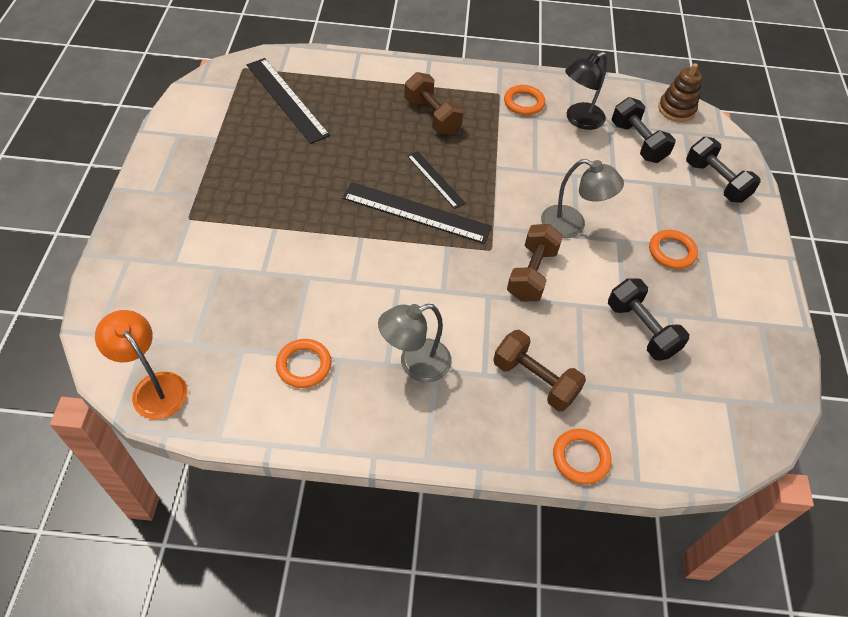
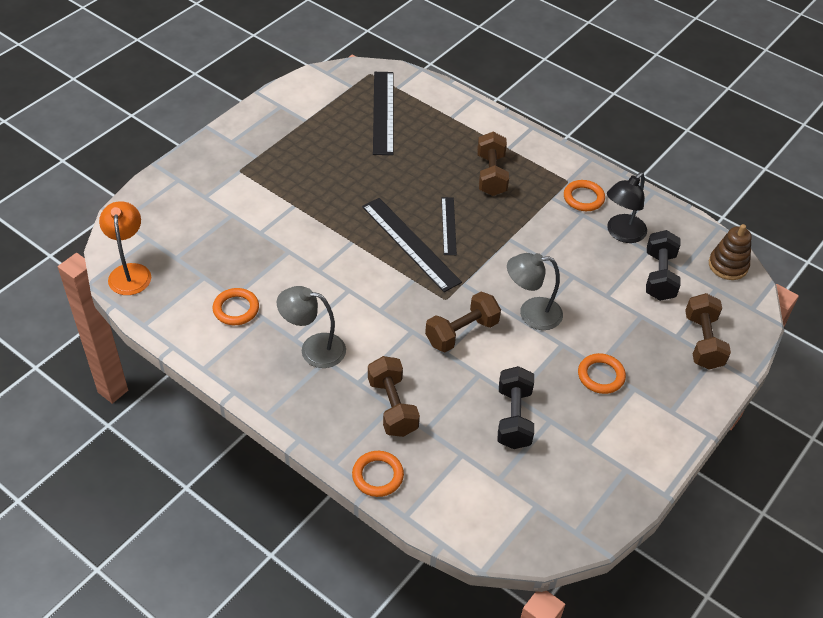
camera: 35 degrees right, 5 degrees down
grey lamp [541,159,624,238] -> grey lamp turned 120 degrees clockwise [507,253,563,330]
black lamp [565,52,607,130] -> black lamp turned 45 degrees counterclockwise [607,172,647,243]
black dumbbell [686,137,761,203] -> brown dumbbell [685,293,731,369]

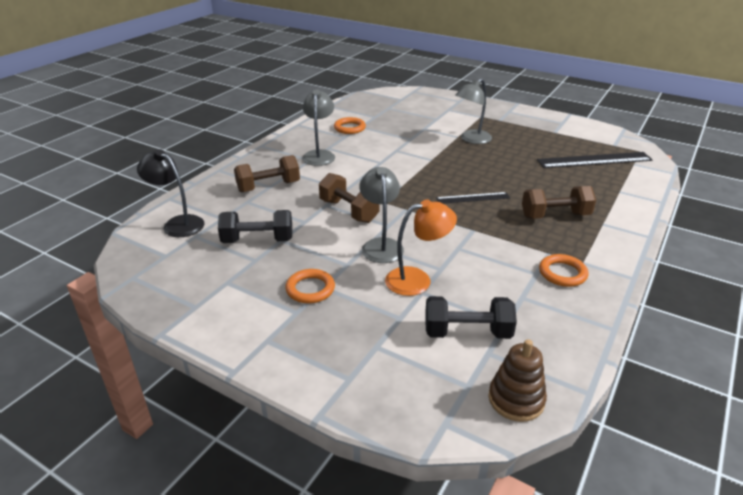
camera: 85 degrees right, 15 degrees down
orange lamp [99,201,151,295] -> orange lamp moved to [385,199,457,296]
orange ring [352,451,404,497] -> none
black ruler [362,198,462,292] -> none
black lamp [607,172,647,243] -> black lamp moved to [137,149,205,237]
brown dumbbell [685,293,731,369] -> none
none -> grey lamp [455,78,492,144]

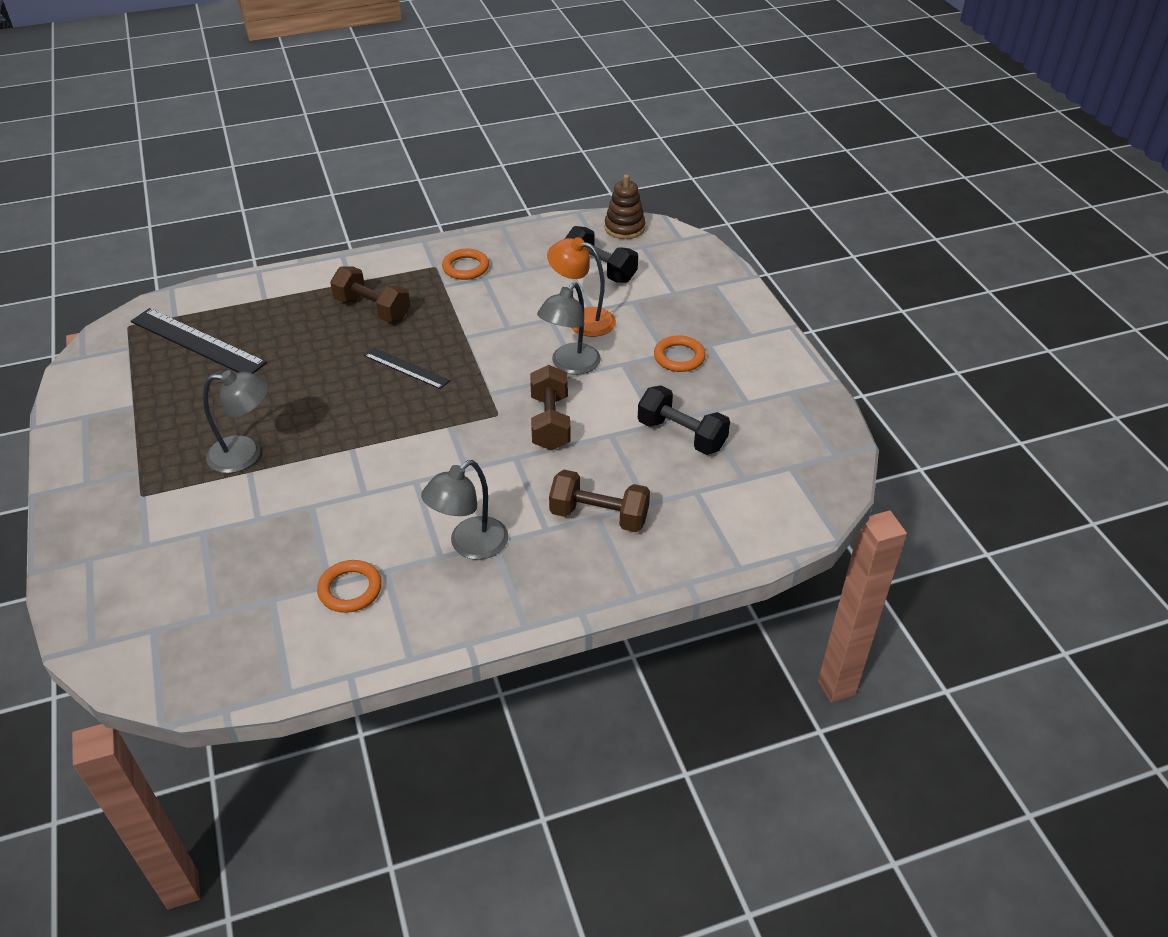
camera: 140 degrees left, 10 degrees up
black lamp [137,149,205,237] -> none

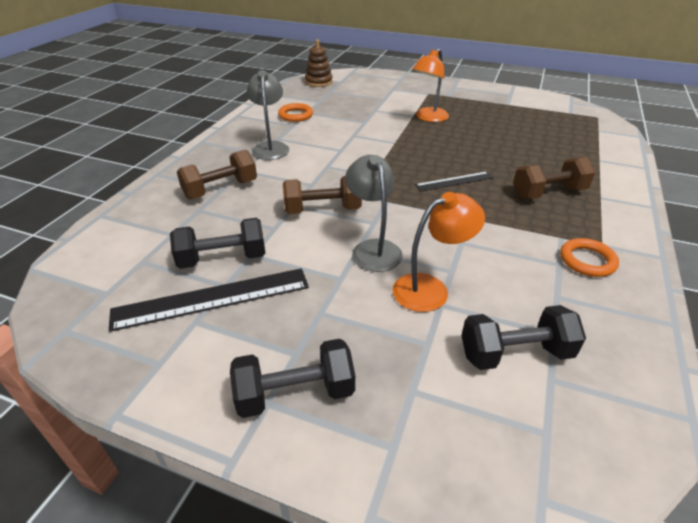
camera: 130 degrees right, 5 degrees down
black ruler [131,308,267,373] -> black ruler moved to [109,268,309,332]
grey lamp [203,370,269,473] -> orange lamp [412,49,449,122]
brown dumbbell [530,365,571,450] -> brown dumbbell turned 45 degrees counterclockwise [283,176,362,214]
brown stacking toy [605,174,645,239] -> brown stacking toy moved to [305,39,333,87]
orange ring [654,335,706,372] -> none
none -> black dumbbell [230,339,355,418]

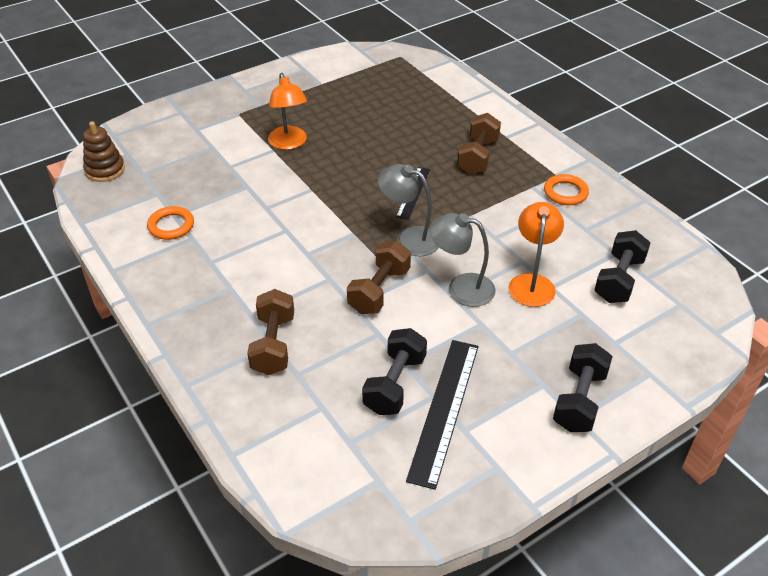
camera: 55 degrees left, 5 degrees up
grey lamp [247,70,289,160] -> grey lamp moved to [378,164,439,256]

